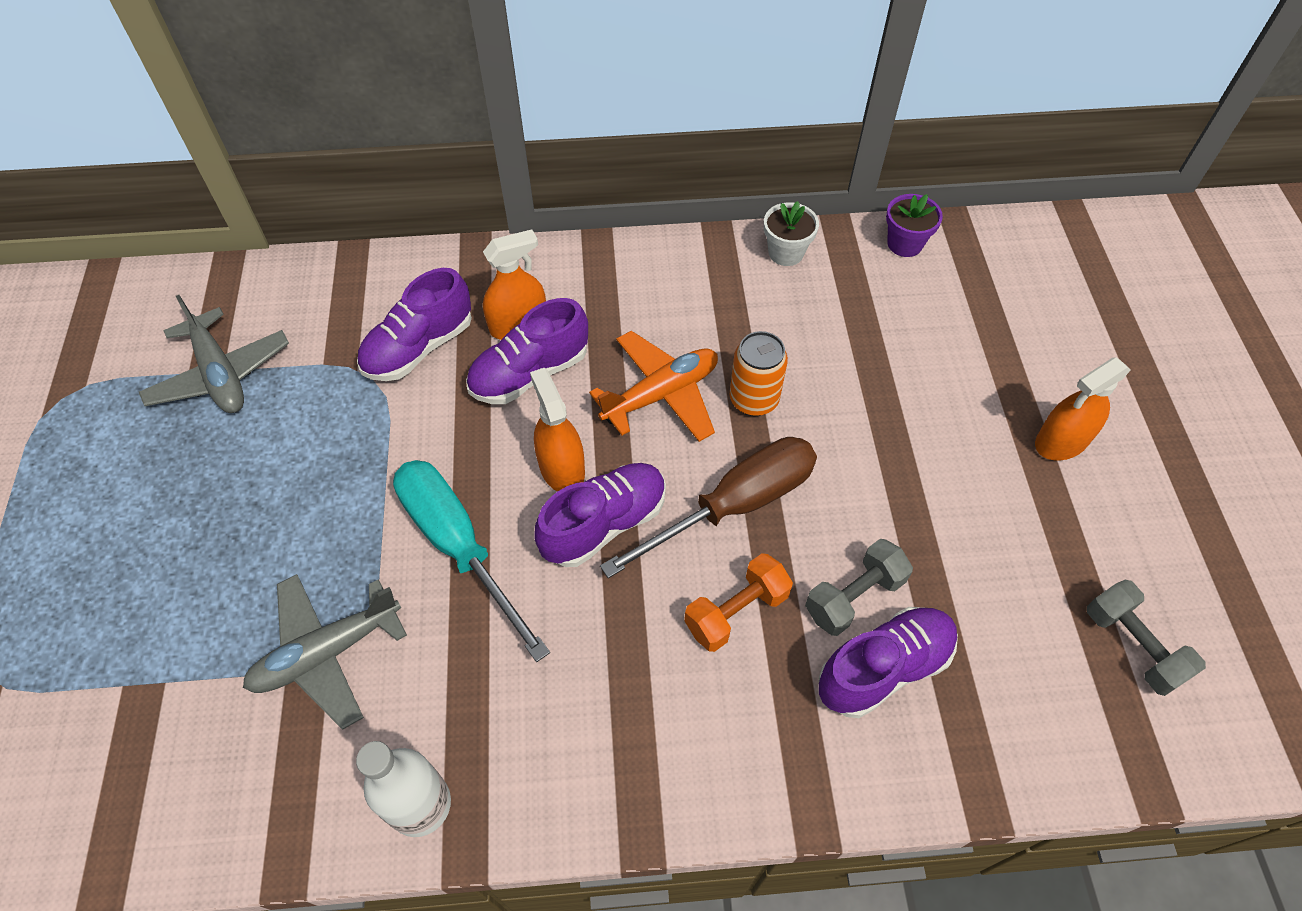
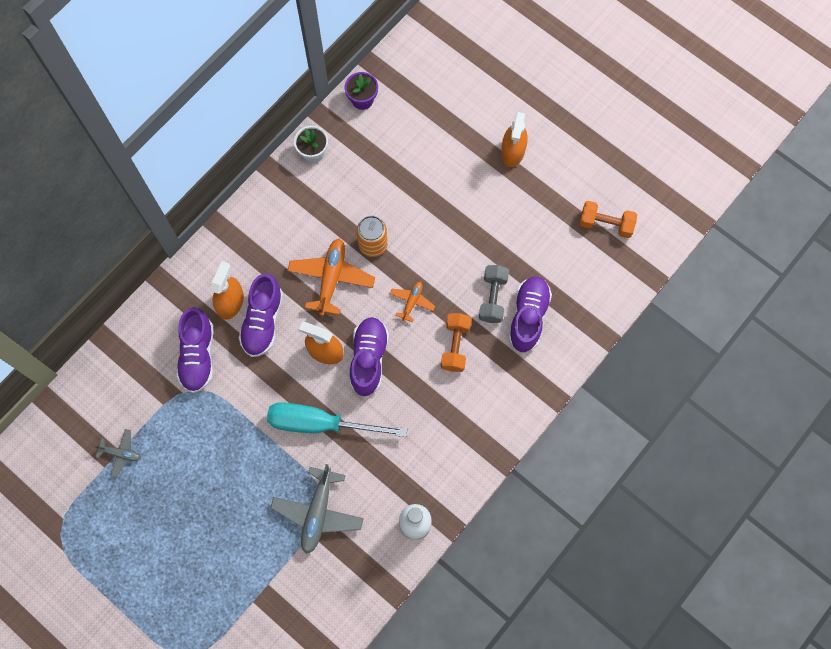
camera: 45 degrees left, 15 degrees up
grey plane [139,295,289,413] -> grey plane [94,429,141,478], size x0.54
brown screwdriver [600,437,817,578] -> orange plane [390,282,435,323]
grey dumbbell [1087,580,1206,696] -> orange dumbbell [579,201,637,238]

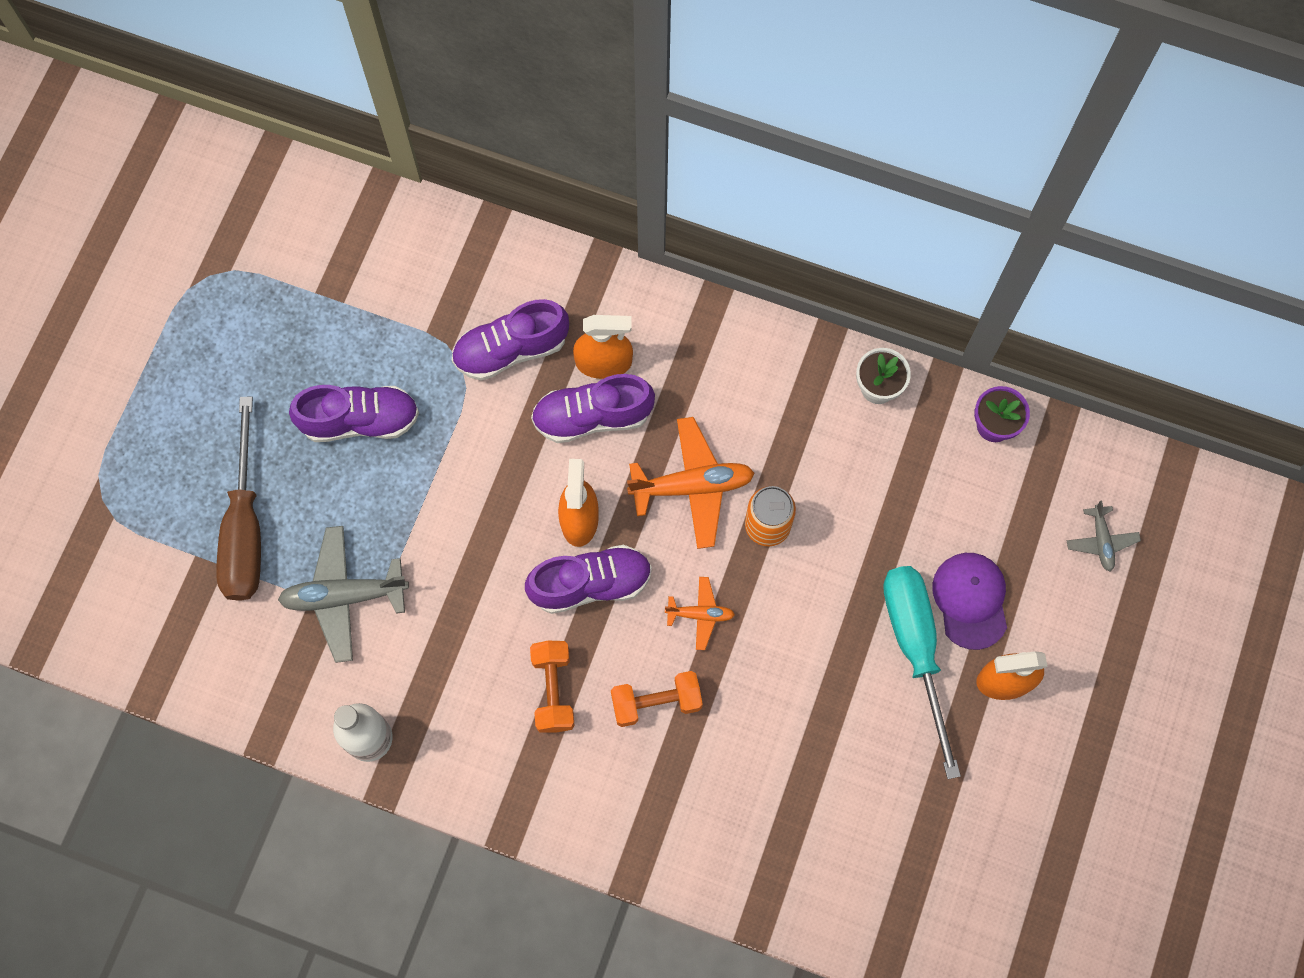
camera: 70 degrees right, 0 degrees up
grey plane [94,429,141,478] -> grey plane moved to [1067,500,1141,571]
turquoise screwdriver [267,402,407,437] -> turquoise screwdriver moved to [883,566,961,779]
grey dumbbell [479,265,509,323] -> none
purple shoe [508,276,552,352] -> purple shoe moved to [289,385,419,442]
orange dumbbell [579,201,637,238] -> orange dumbbell moved to [530,641,575,733]
none -> brown screwdriver [216,397,261,601]
none -> purple cap [932,553,1007,650]

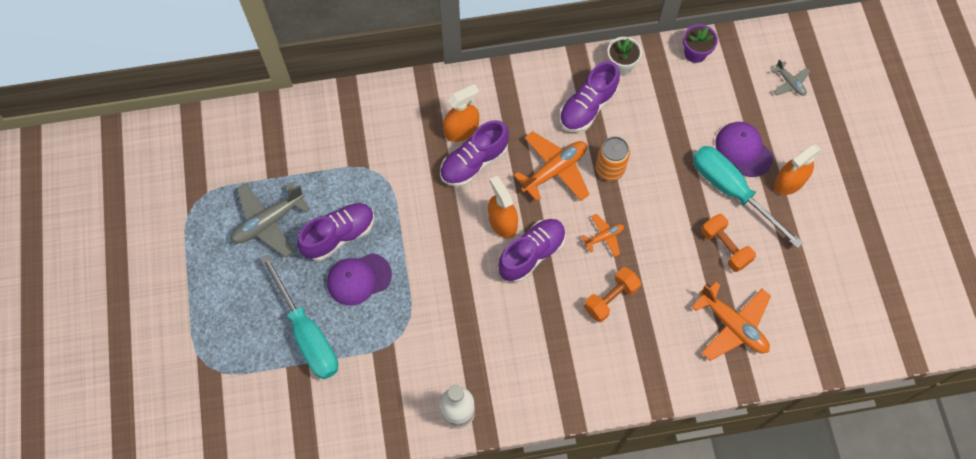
camera: 30 degrees left, 5 degrees down
brown screwdriver [216,397,261,601] -> turquoise screwdriver [260,254,338,379]
grey plane [278,526,409,663] -> grey plane moved to [231,182,310,257]
purple shoe [452,299,569,381] -> purple shoe moved to [559,61,620,132]
orange dumbbell [530,641,575,733] -> orange dumbbell moved to [701,214,756,272]
none -> purple cap [327,253,392,305]
none -> orange plane [692,282,771,361]

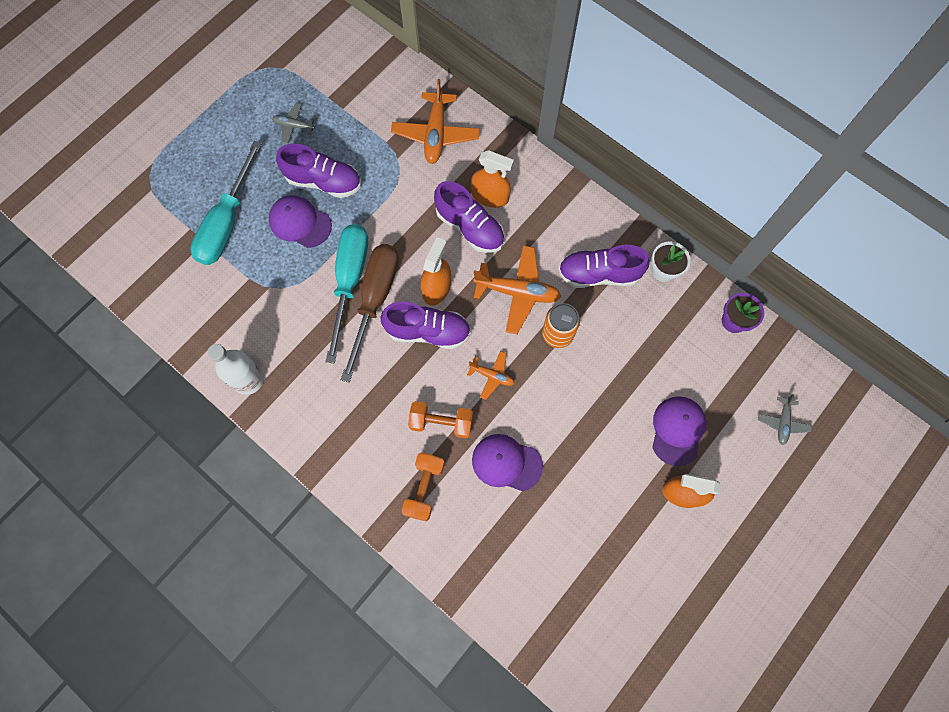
camera: 50 degrees right, 5 degrees up
grey plane [231,182,310,257] -> grey plane [272,103,315,144], size x0.54
purple shoe [440,120,509,187] -> purple shoe turned 150 degrees counterclockwise [434,181,504,253]
orange plane [692,282,771,361] -> orange plane moved to [391,79,480,164]
turquoise screwdriver [693,146,803,248] -> turquoise screwdriver moved to [326,224,368,364]
orange dumbbell [701,214,756,272] -> orange dumbbell moved to [401,453,445,521]
none -> brown screwdriver [341,244,399,383]
none -> purple cap [472,434,543,491]

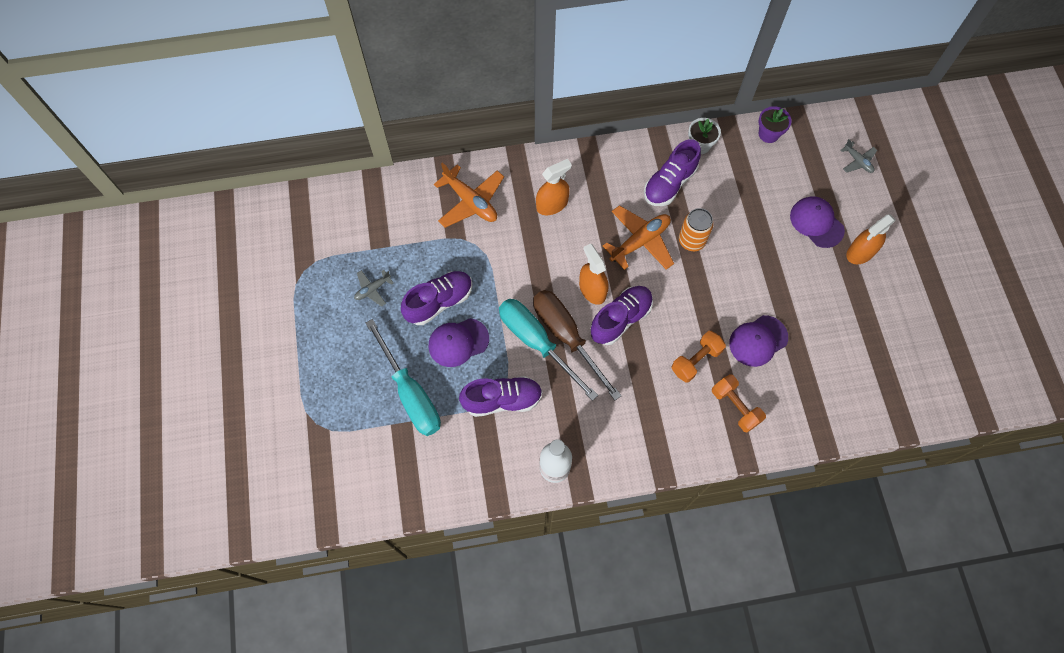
camera: 50 degrees left, 5 degrees down
purple shoe [434,181,504,253] -> purple shoe moved to [459,376,543,417]
orange plane [467,351,514,400] -> none

